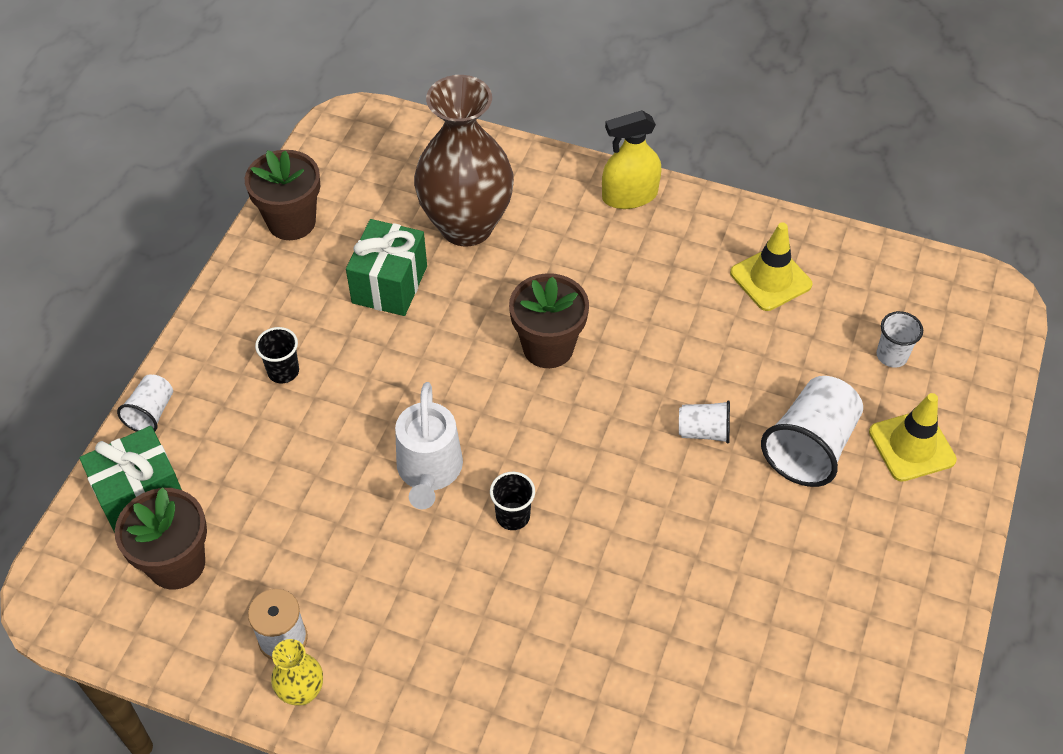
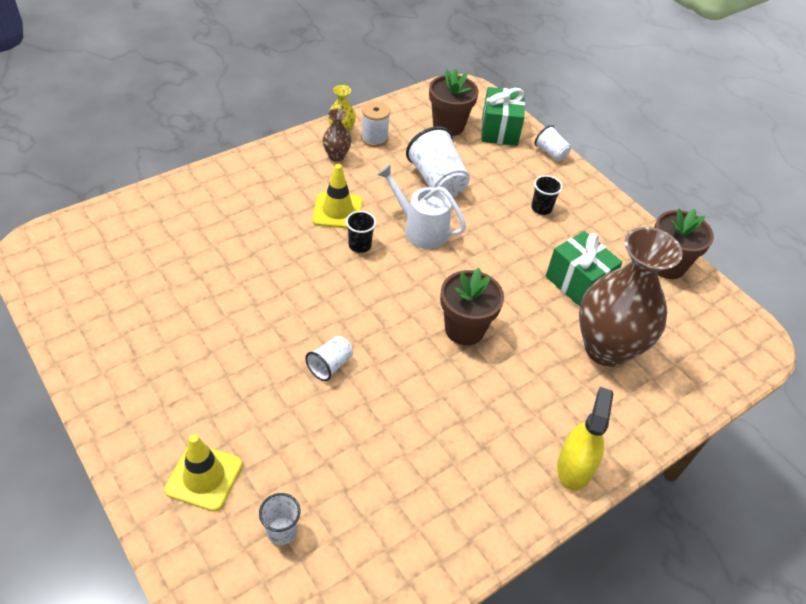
camera: 120 degrees right, 5 degrees down
yellow traffic cone [730,222,813,311] -> yellow traffic cone moved to [313,164,362,229]
white cup [761,376,863,487] -> white cup moved to [406,127,470,197]
none -> brown vase [323,108,351,162]

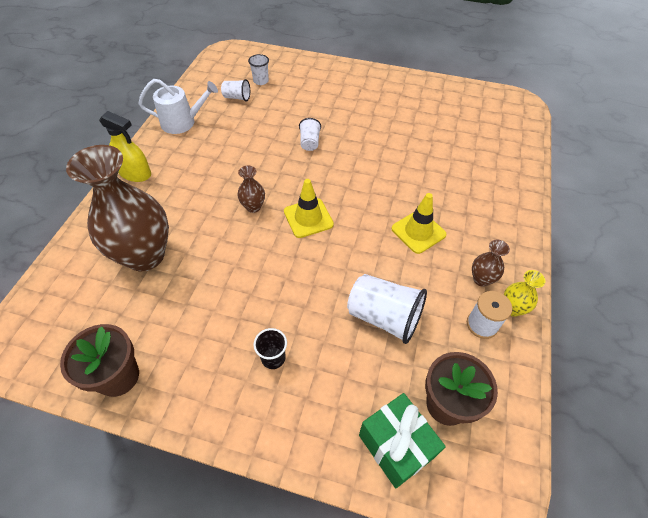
camera: 145 degrees right, 5 degrees up
yellow traffic cone [164,434,242,511] -> yellow traffic cone moved to [284,179,334,238]
black cup [346,211,376,253] -> none
white watering can [377,165,466,249] -> white watering can moved to [139,79,218,134]
brown flower pot [440,268,504,345] -> brown vase [237,166,265,213]
white cup [535,125,571,161] -> white cup moved to [221,79,250,102]
green gift [546,231,623,307] -> none
yellow spray bottle [557,387,613,491] -> yellow spray bottle turned 45 degrees counterclockwise [99,111,151,182]

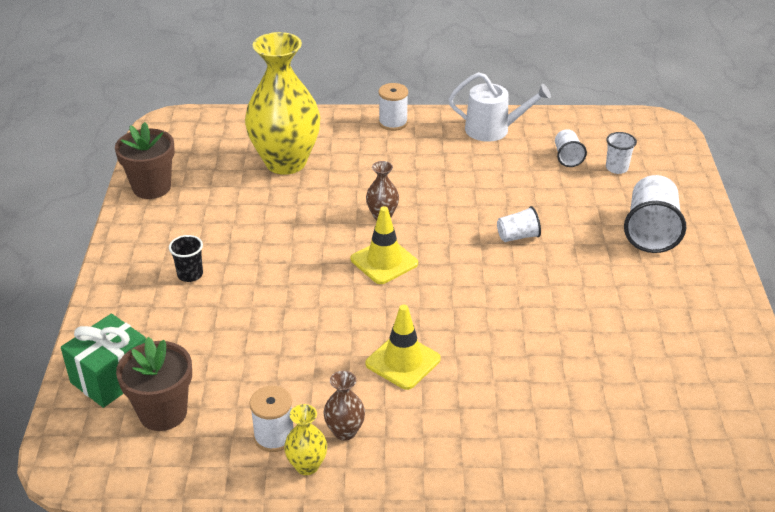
camera: 75 degrees right, 15 degrees down
brown vase [66,145,169,271] -> yellow vase [245,32,320,175]
yellow spray bottle [99,111,151,182] -> white spool [378,83,408,131]
white watering can [139,79,218,134] -> white watering can turned 60 degrees counterclockwise [449,72,551,142]
white cup [347,274,427,344] -> white cup moved to [624,175,686,253]

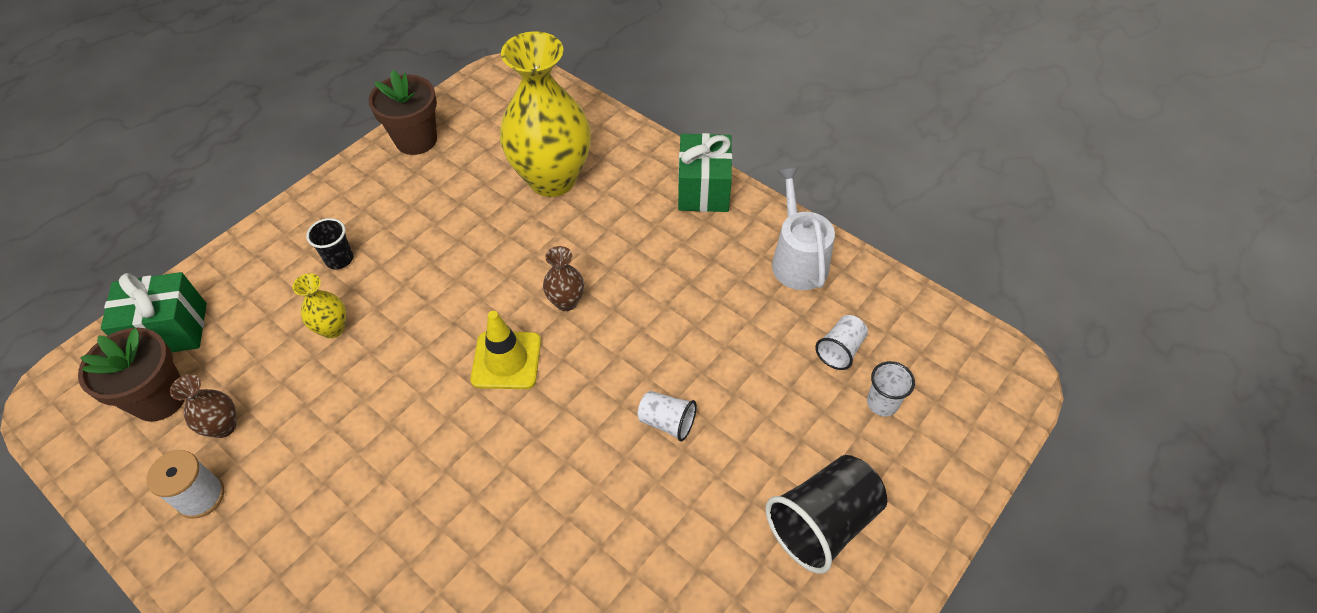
camera: 40 degrees right, 15 degrees up
yellow vase [284,404,327,475] -> yellow vase moved to [292,273,346,338]
brown vase [323,371,365,441] -> brown vase moved to [170,374,236,438]
yellow traffic cone [365,304,441,390] -> none
white spool [378,83,408,131] -> green gift [678,133,732,212]
white watering can [449,72,551,142] -> white watering can turned 150 degrees counterclockwise [772,167,835,290]
white cup [624,175,686,253] -> black cup [766,455,888,574]

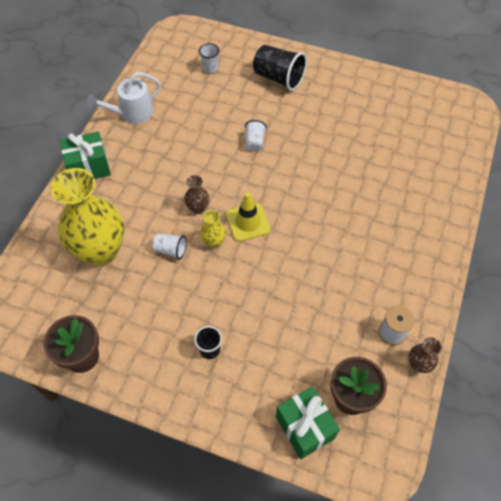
camera: 110 degrees left, 5 degrees up
brown vase [170,374,236,438] -> brown vase moved to [408,337,442,373]
yellow vase [292,273,346,338] -> yellow vase moved to [200,210,226,248]
white cup [815,315,868,370] -> white cup moved to [152,233,187,259]

